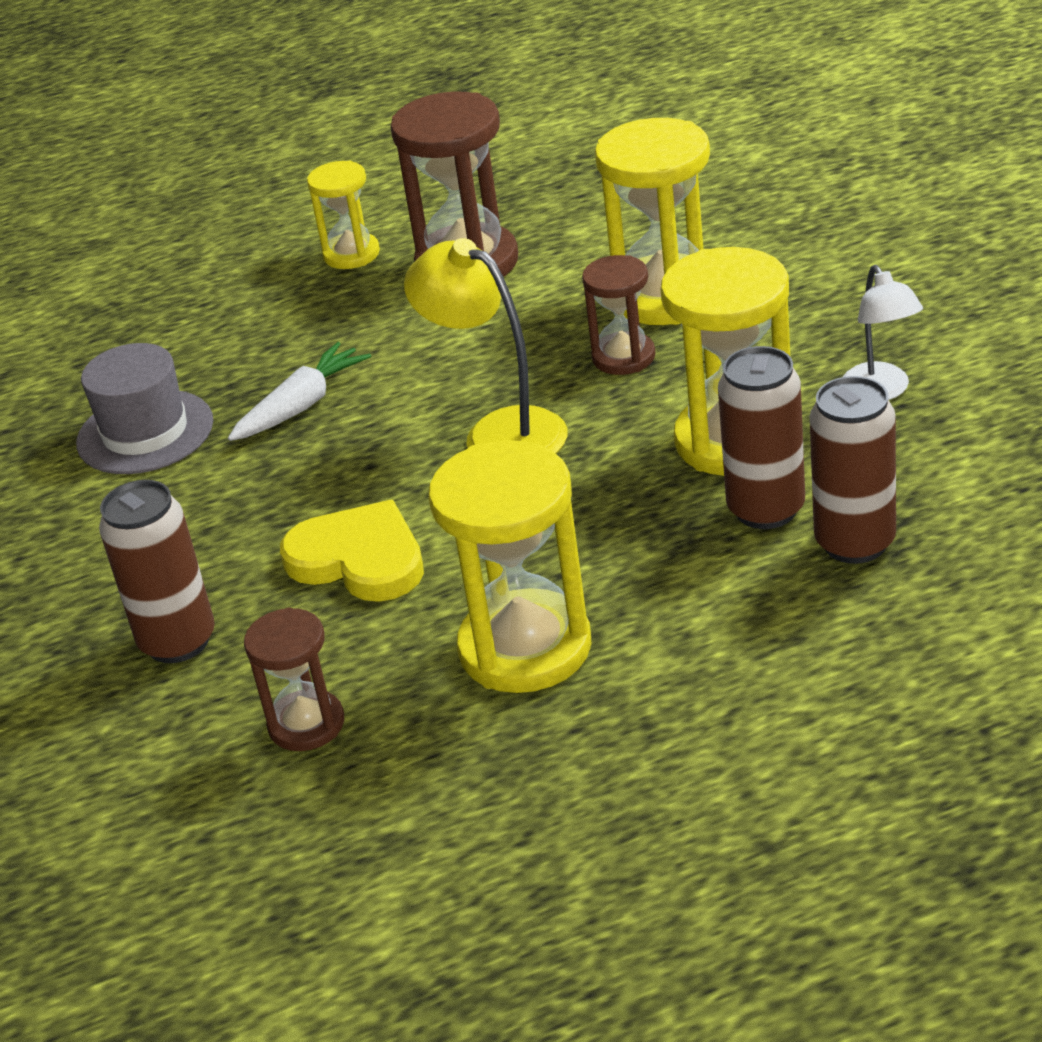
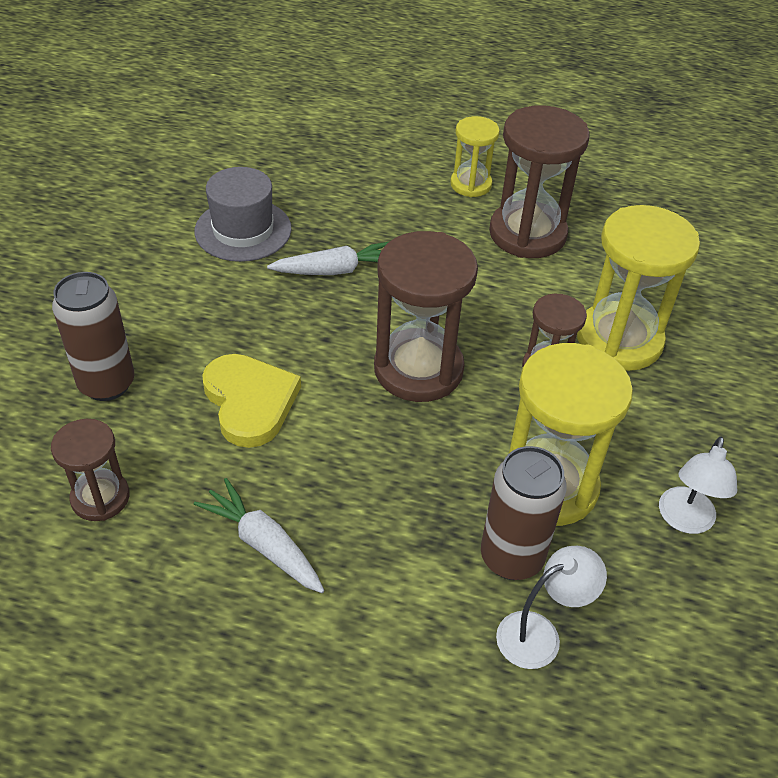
camera: 30 degrees right, 10 degrees up
yellow lamp [404,238,568,454] -> brown hourglass [374,231,478,402]
yellow hourglass [429,440,591,693] -> white carrot [194,478,324,593]
brown can [809,376,896,564] -> white lamp [496,546,607,669]

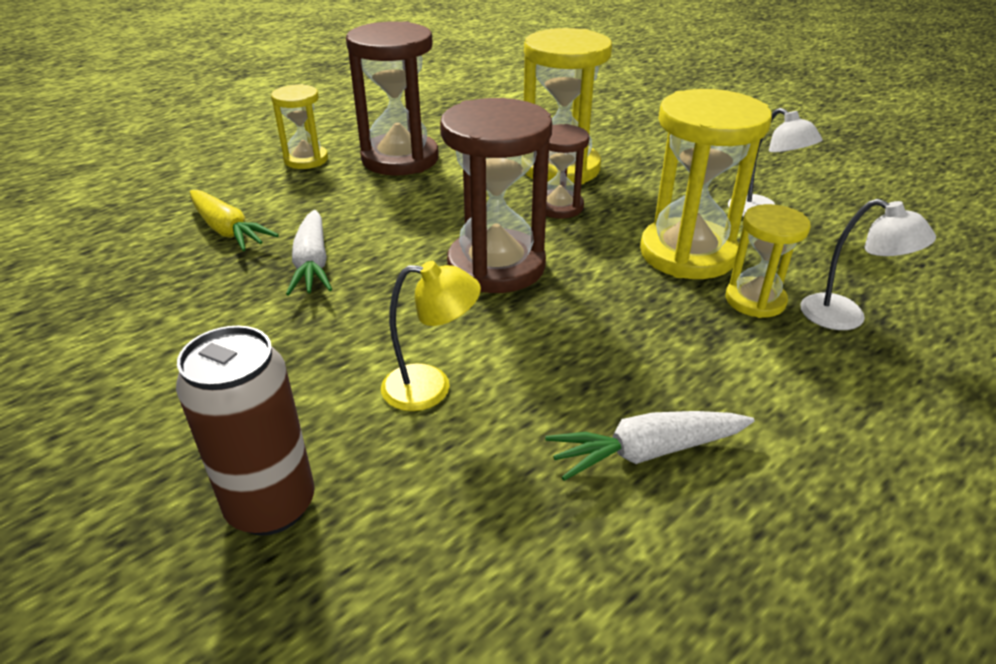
camera: 55 degrees left, 10 degrees down
brown hourglass [51,419,130,521] -> none
grey hat [194,167,292,262] -> none
yellow heart [202,354,301,448] -> yellow lamp [381,261,481,411]
white carrot [267,241,390,275] -> white carrot turned 150 degrees clockwise [286,210,332,296]
brown can [481,446,567,580] -> yellow hourglass [725,204,811,318]
white lamp [496,546,607,669] -> white lamp turned 120 degrees clockwise [800,199,936,330]
none -> yellow carrot [190,190,279,251]

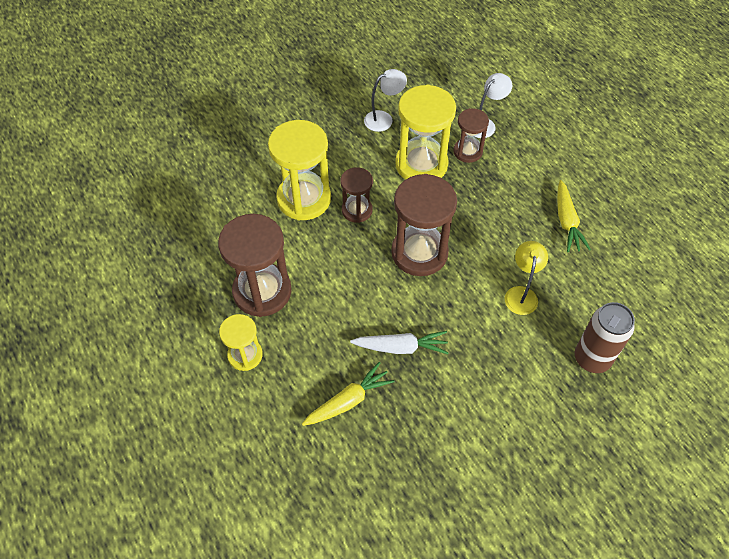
camera: 80 degrees left, 20 degrees up
white carrot [545,411,755,481] -> yellow carrot [557,180,591,252]
yellow hourglass [725,204,811,318] -> brown hourglass [453,108,489,163]

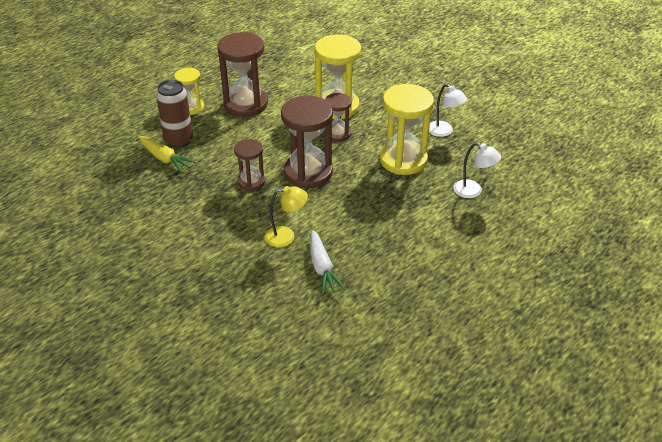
camera: 75 degrees right, 15 degrees down
white carrot [350,331,448,354] -> white carrot moved to [310,230,346,295]
brown hourglass [453,108,489,163] -> brown hourglass moved to [234,139,265,191]
yellow carrot [557,180,591,252] -> none
brown can [575,302,635,373] -> brown can moved to [156,80,193,148]

